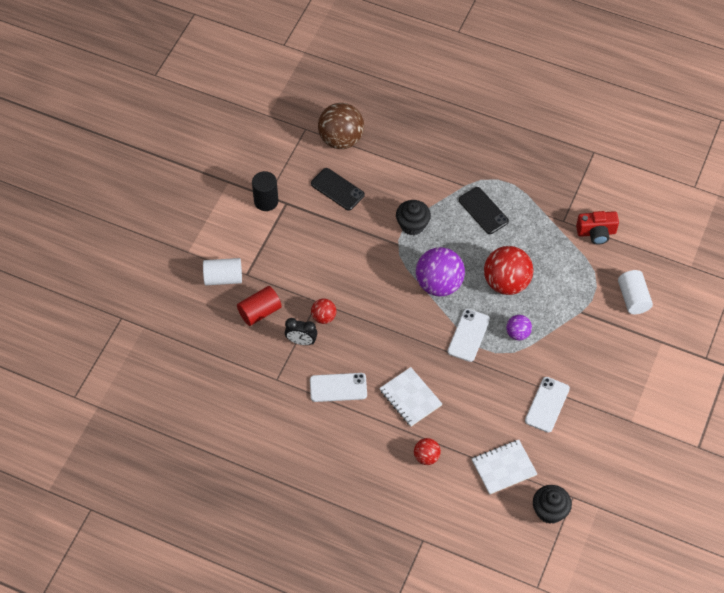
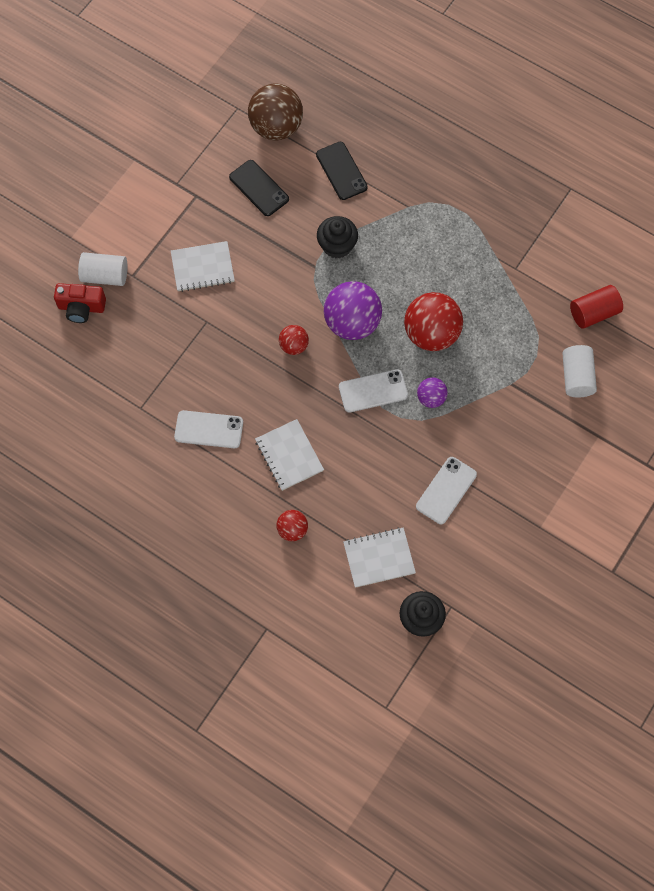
camera: 10 degrees right, 10 degrees up
red cylinder [237,286,282,326] -> red cylinder moved to [570,285,623,329]
black cylinder [252,171,278,211] -> none
black clock [285,318,317,345] -> none
red ball [311,299,336,324] -> red ball moved to [279,325,309,355]
white phone [448,309,490,362] -> white phone turned 45 degrees clockwise [339,369,408,413]
black phone [459,187,509,234] -> black phone moved to [316,142,368,200]
red camera [576,211,619,245] -> red camera moved to [54,283,106,323]
none -> white notebook [171,241,235,292]

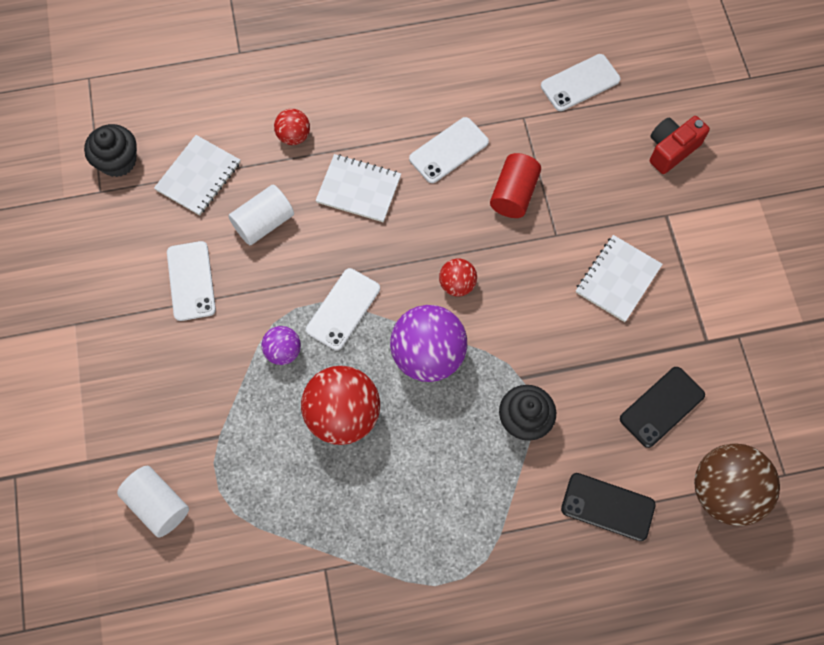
camera: 135 degrees right, 0 degrees up
white cylinder [78,252,127,286] -> white cylinder moved to [228,185,294,245]
black phone [229,160,289,216] -> black phone turned 45 degrees counterclockwise [620,367,705,448]
red cylinder [570,285,623,329] -> red cylinder moved to [490,153,541,218]
none -> white phone [541,54,620,111]

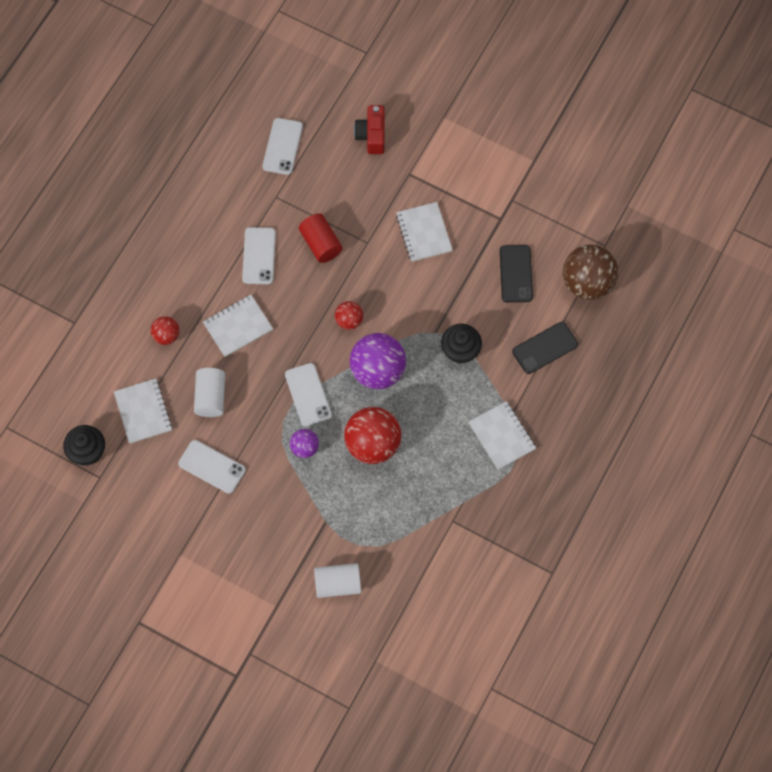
camera: 50 degrees left, 0 degrees up
none -> white notebook [469,401,536,470]

